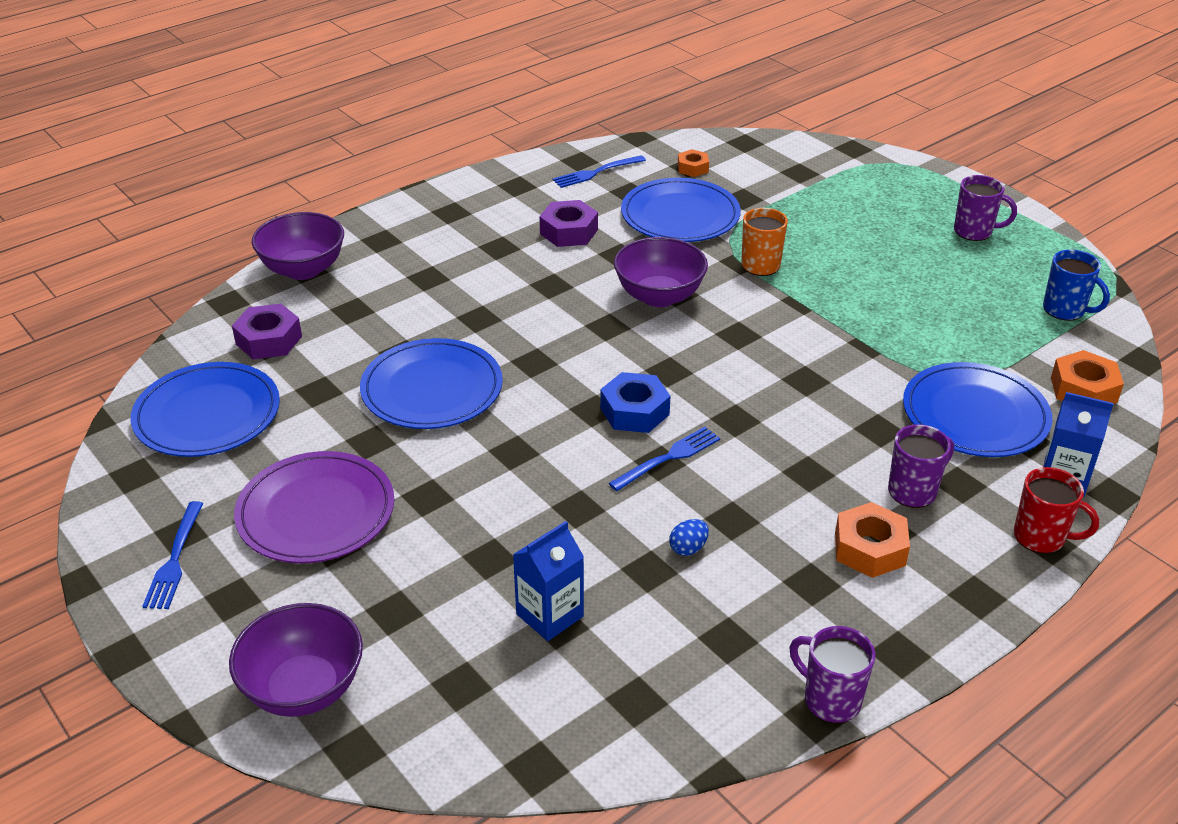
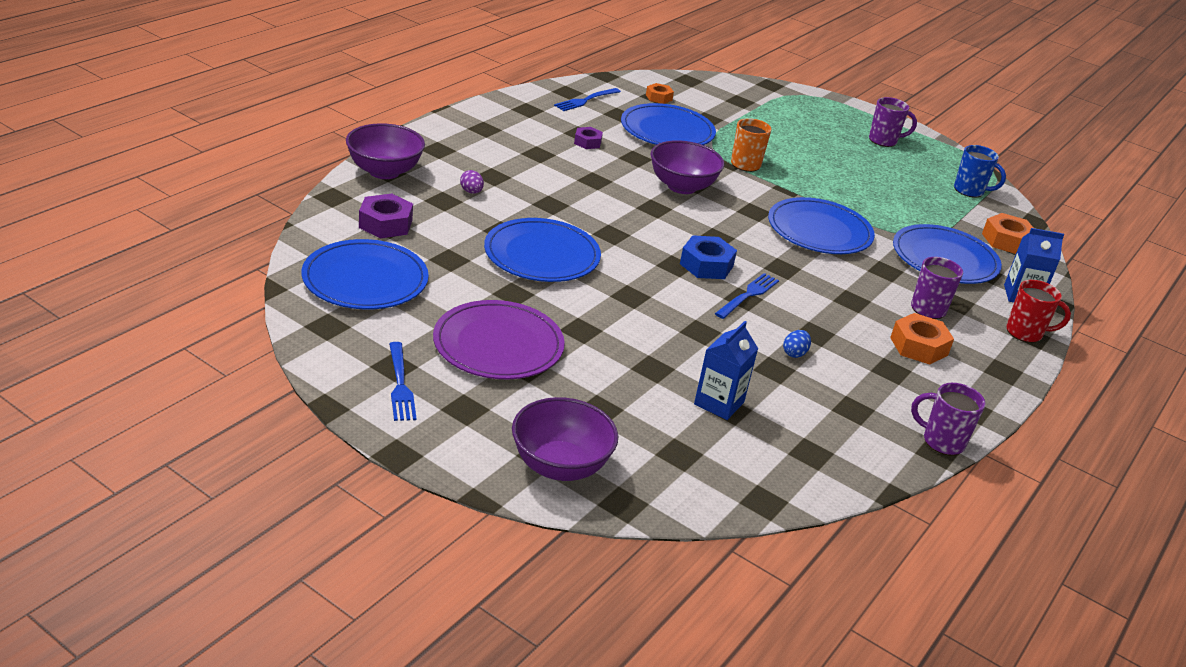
camera: 20 degrees left, 5 degrees down
purple nut [539,200,598,247] -> purple nut [574,127,603,149], size x0.62
none -> purple egg [460,170,484,194]
none -> blue plate [768,197,875,254]

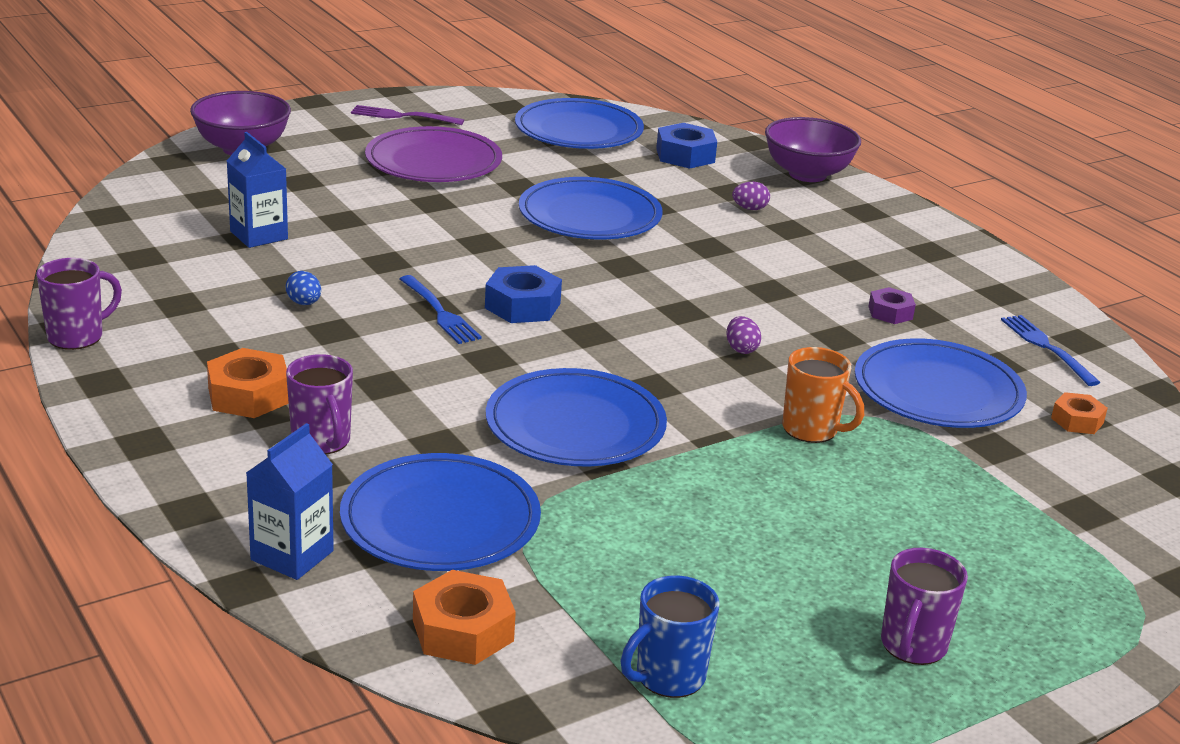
camera: 115 degrees right, 5 degrees down
purple nut [359,194,413,238] -> blue nut [656,123,717,169]
blue fork [389,342,417,421] -> purple fork [351,105,464,125]
purple bowl [650,140,724,194] -> purple egg [726,316,761,354]
red mug [1006,280,1071,343] -> none

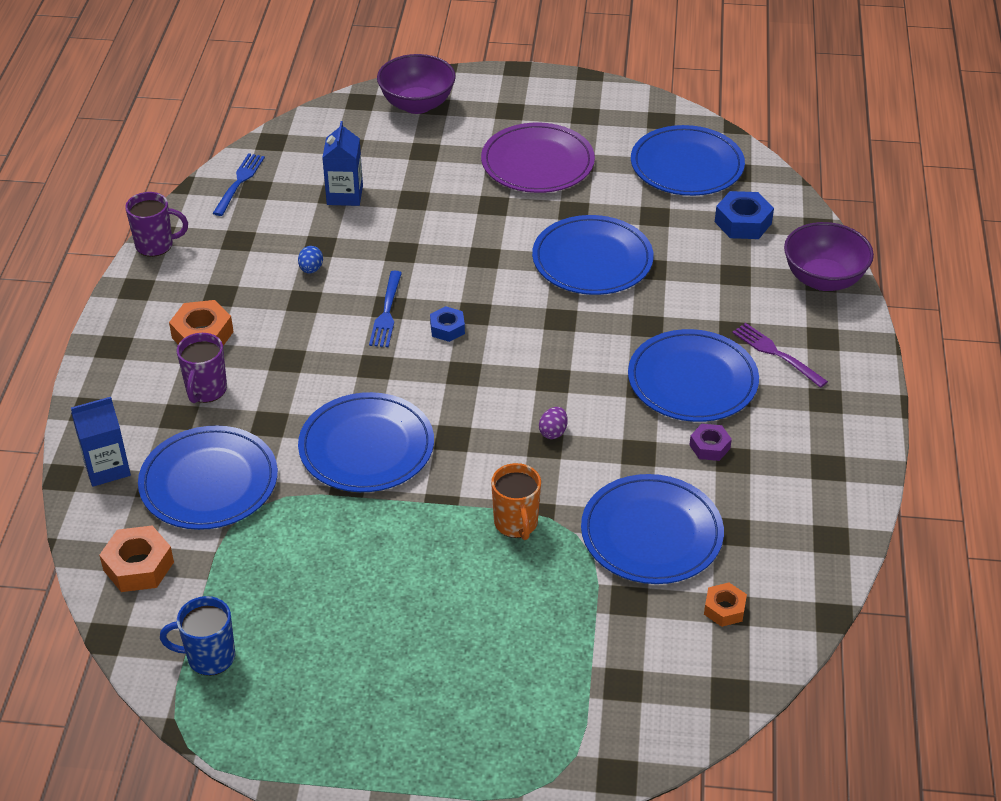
camera: 40 degrees right, 15 degrees up
purple fork [351,105,464,125] -> purple fork moved to [732,323,828,388]
blue nut [485,265,562,323] -> blue nut [430,306,465,342], size x0.62
purple egg [732,182,770,210] -> none
purple mug [881,548,968,665] -> none
blue fork [1001,315,1101,386] -> blue fork moved to [213,153,265,216]
none -> blue plate [628,329,759,422]

